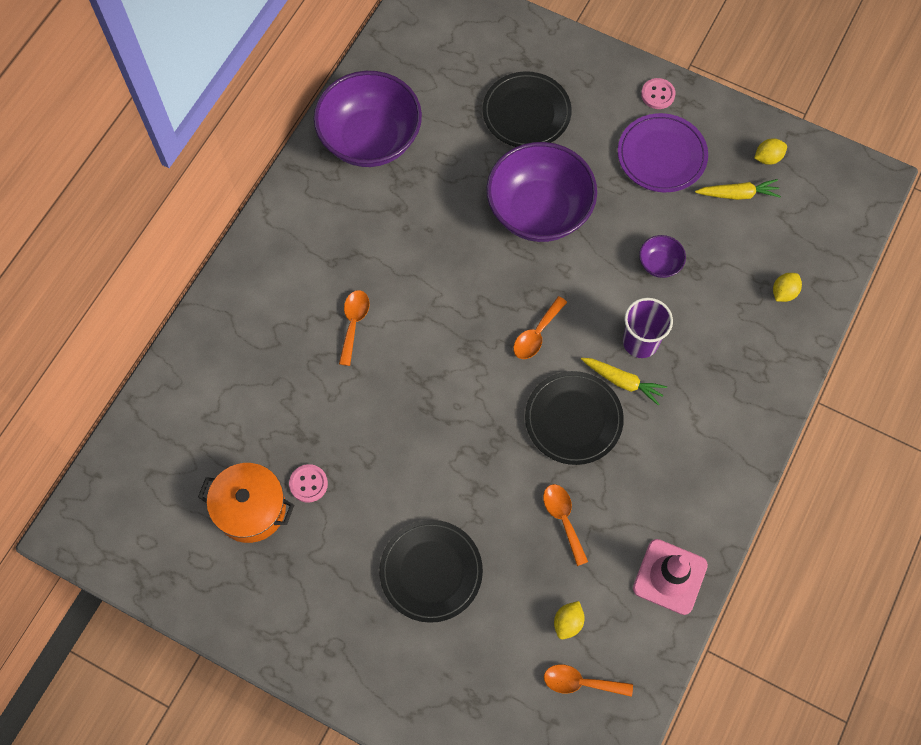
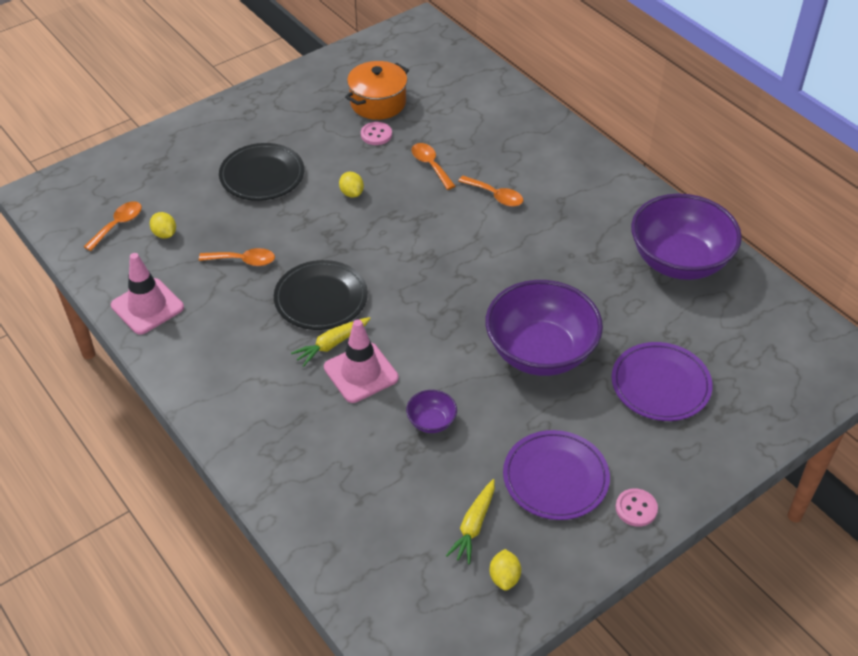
camera: 115 degrees right, 20 degrees down
black plate [482,71,572,147] -> purple plate [612,342,713,421]
orange spoon [513,296,567,359] -> orange spoon moved to [412,143,455,190]
purple cup [623,298,673,358] -> pink traffic cone [324,319,399,403]
yellow lemon [773,273,802,302] -> yellow lemon moved to [339,172,364,198]

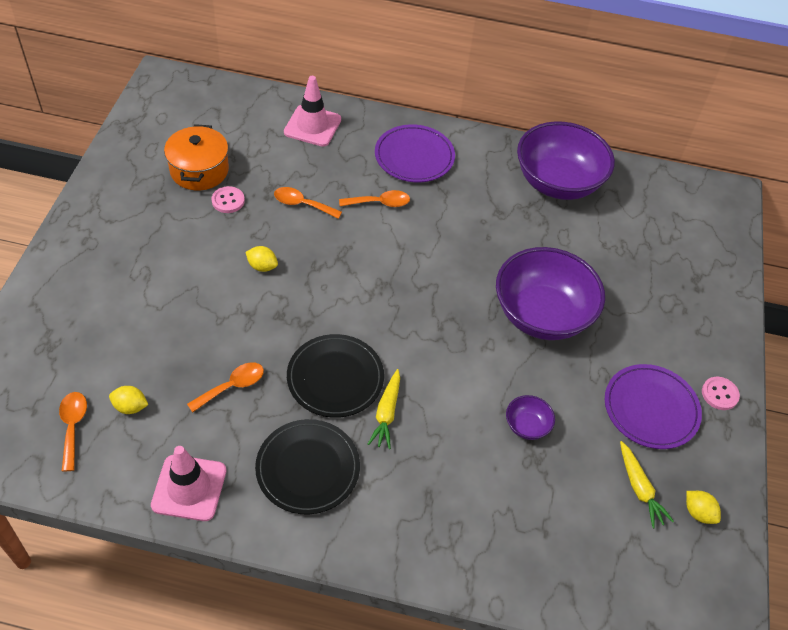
camera: 45 degrees left, 5 degrees up
black plate [219,143,304,201] -> black plate moved to [255,419,360,514]
pink traffic cone [324,319,399,403] -> pink traffic cone moved to [284,76,341,146]
purple plate [612,342,713,421] -> purple plate moved to [375,124,455,182]

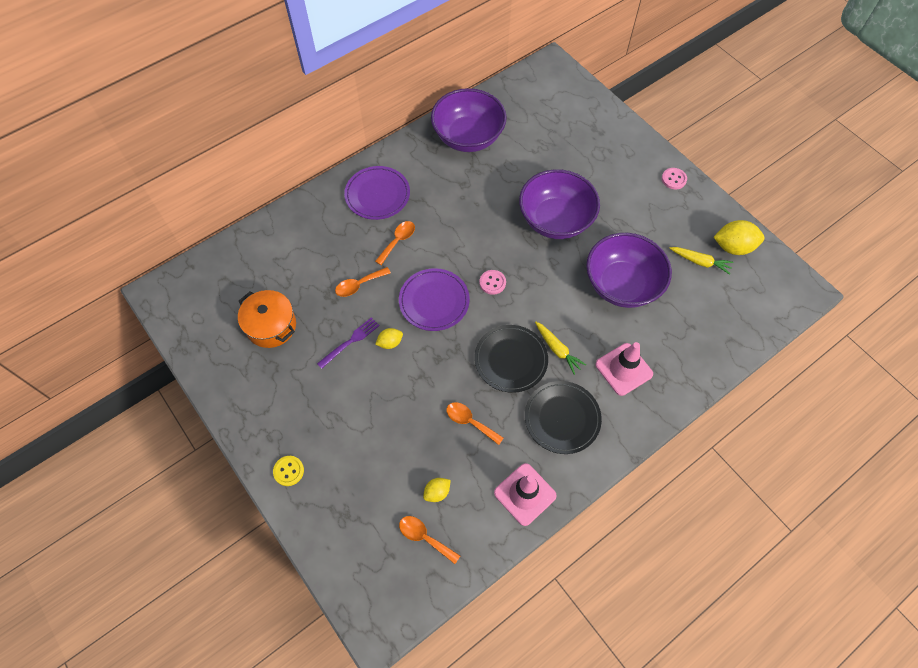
camera: 45 degrees left, 10 degrees up
orange spoon [187,362,264,412] -> orange spoon turned 60 degrees counterclockwise [447,402,504,445]
pink button [212,186,245,213] -> pink button moved to [480,270,506,295]
pink traffic cone [284,76,341,146] -> pink traffic cone moved to [595,342,653,396]
purple bowl [506,395,555,440] -> purple bowl [586,233,672,308], size x2.37
purple plate [605,364,702,449] -> purple plate moved to [399,268,470,331]
yellow lemon [686,491,721,524] -> yellow lemon [714,220,764,255], size x1.80
none -> yellow button [273,456,304,486]
none -> purple fork [317,317,380,369]

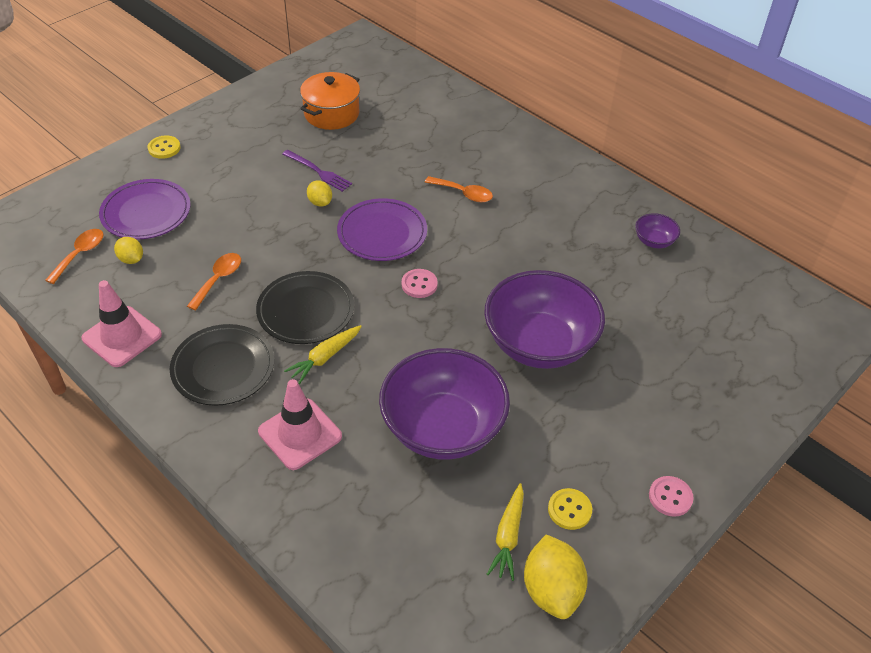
camera: 80 degrees right, 15 degrees down
orange spoon [335,267,391,297] -> none
purple plate [344,166,410,220] -> purple plate moved to [99,179,191,240]
purple bowl [431,88,507,152] -> purple bowl [635,213,680,248], size x0.42
none -> yellow button [548,488,592,530]

